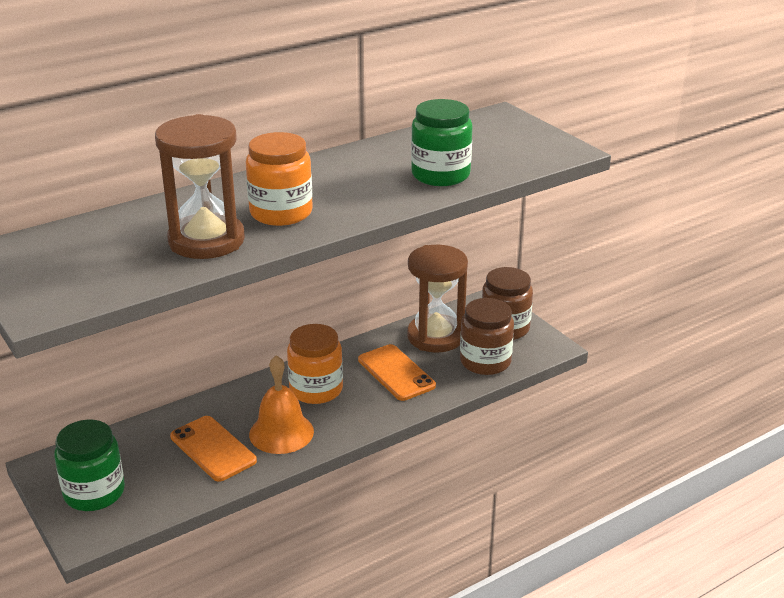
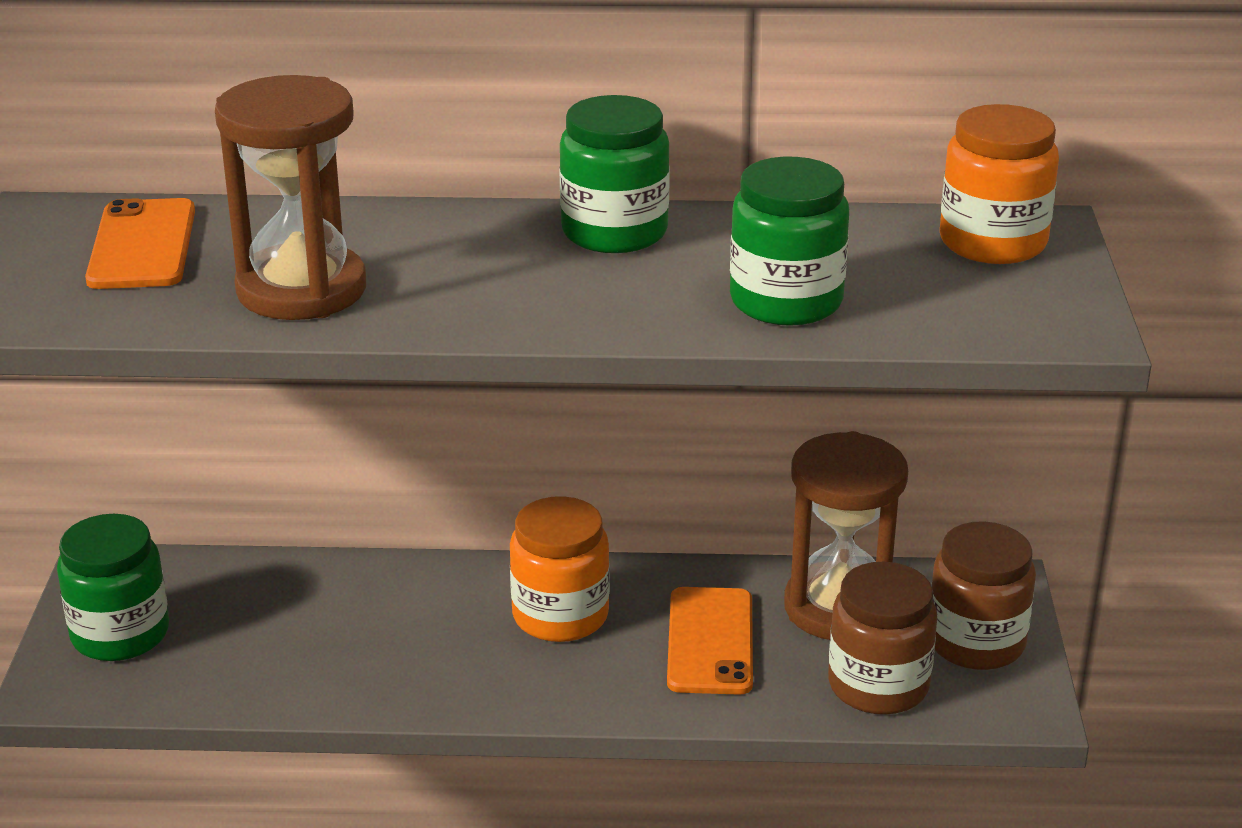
camera: 35 degrees right, 0 degrees up
orange phone [170,416,257,482] -> orange phone moved to [85,198,195,289]
orange jar [246,132,313,226] -> orange jar moved to [940,104,1059,264]
orange bell [249,355,314,454] -> none
none -> green jar [559,95,670,253]

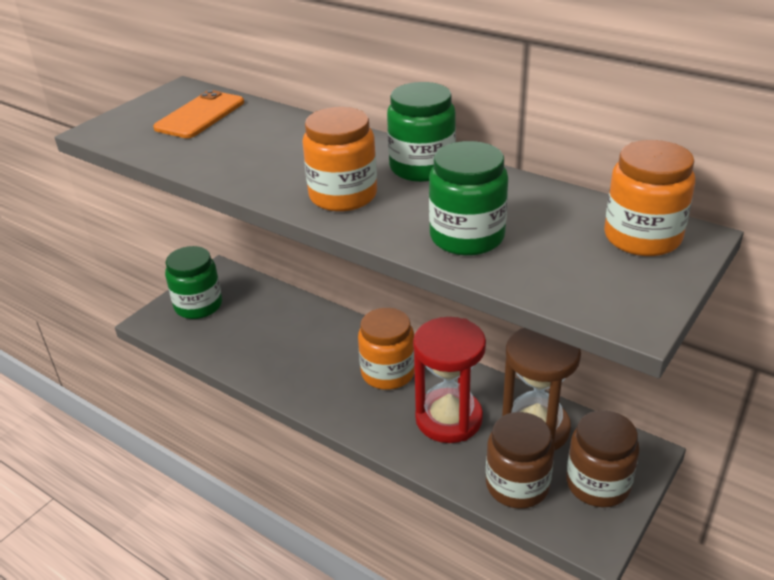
camera: 35 degrees right, 5 degrees up
brown hourglass [215,75,366,320] -> none
orange phone [667,587,753,695] -> red hourglass [413,317,486,443]
none -> orange jar [303,107,377,211]

